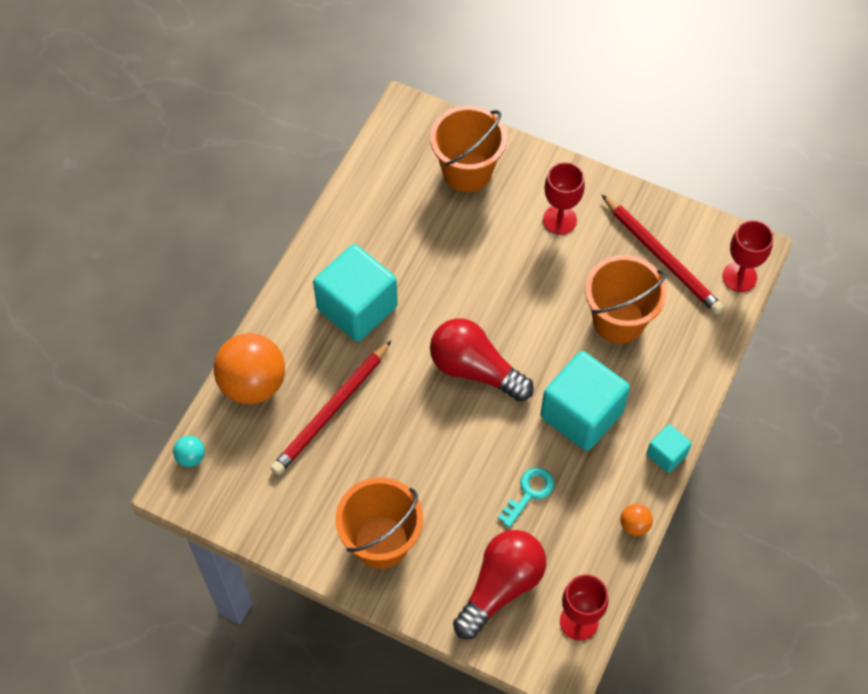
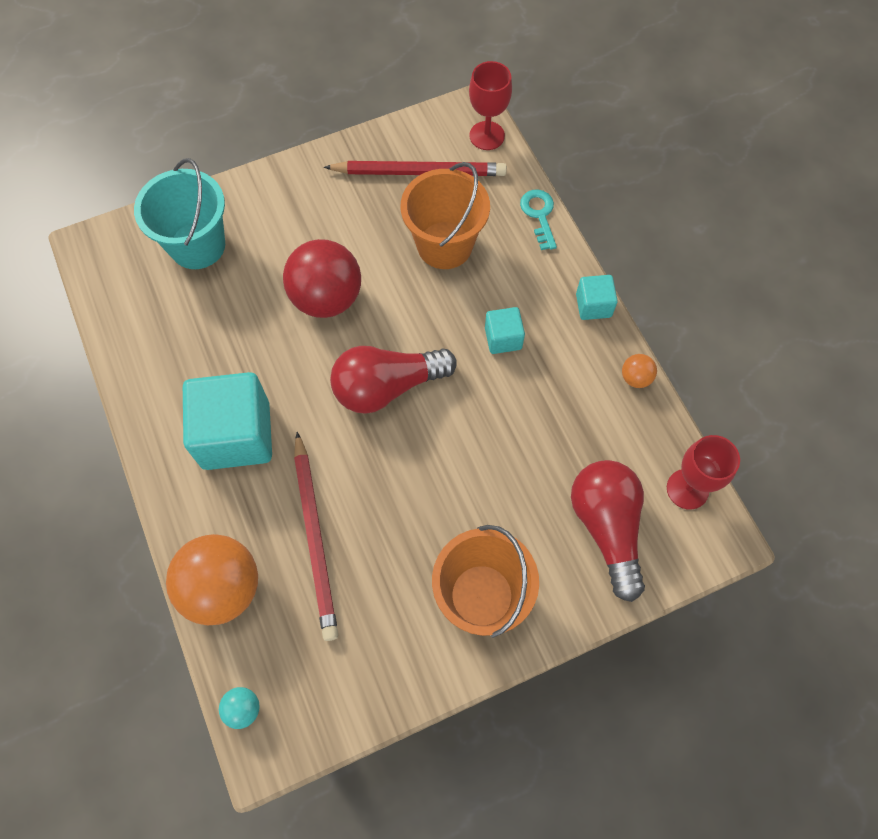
camera: 50 degrees left, 5 degrees up
orange bucket [430,105,507,192] -> turquoise bucket [134,158,225,269]
turquoise key [498,467,554,528] -> turquoise key moved to [520,189,557,250]
turquoise cube [541,351,630,451] -> turquoise cube [485,307,525,354], size x0.49
red goblet [543,162,585,235] -> none
none -> red ball [283,239,361,318]

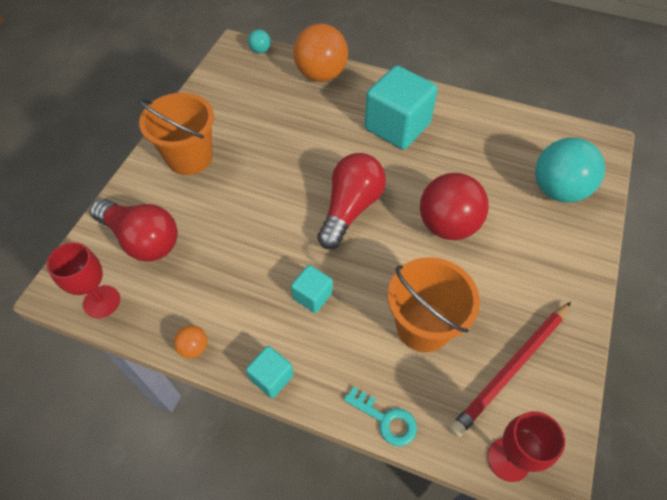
camera: 135 degrees right, 10 degrees down
turquoise bucket [134,158,225,269] -> turquoise ball [535,138,605,203]
red pencil [294,432,338,641] -> none

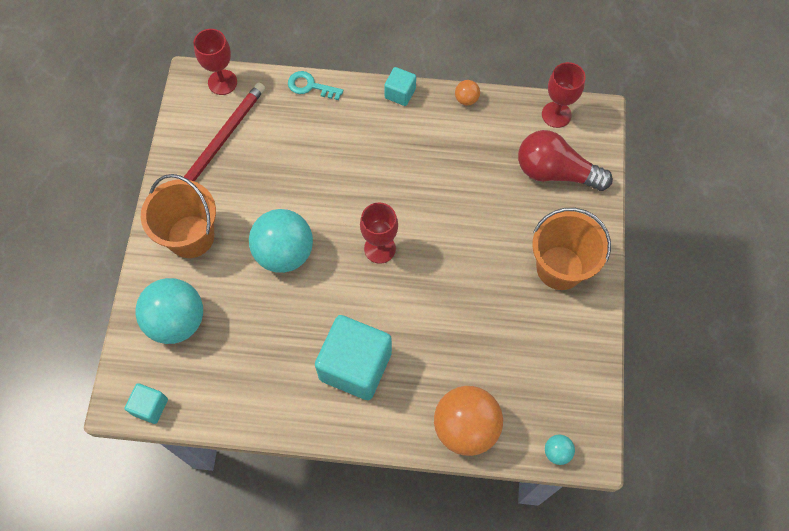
camera: 165 degrees right, 10 degrees up
turquoise cube [291,265,333,313] -> turquoise cube moved to [125,383,168,424]
red light bulb [317,153,386,249] -> red goblet [360,203,398,264]
orange bucket [388,257,480,352] -> orange bucket moved to [141,174,216,258]
red ball [420,173,489,240] -> turquoise ball [249,209,313,273]

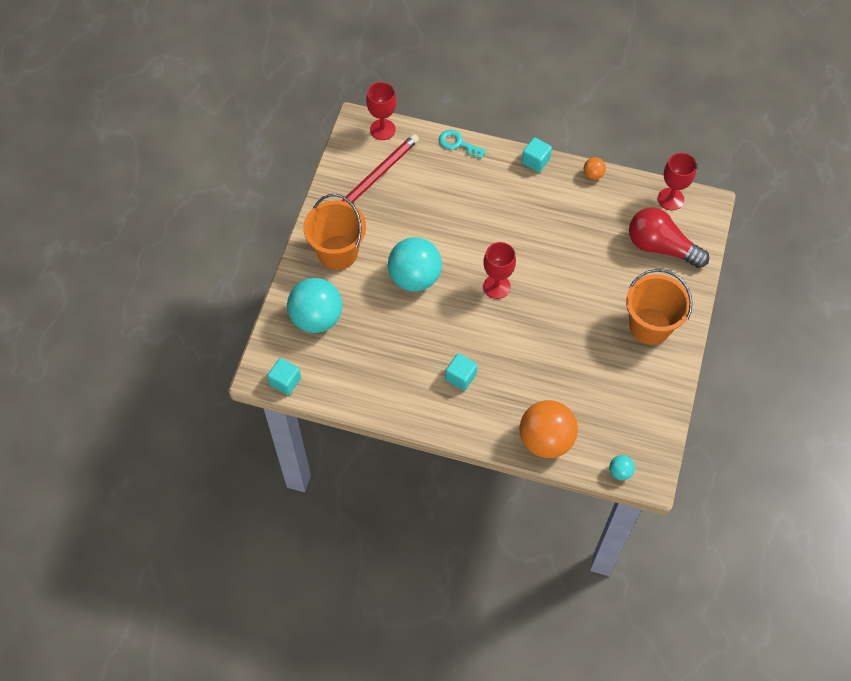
camera: 10 degrees right, 5 degrees down
turquoise cube [315,315,392,400] -> turquoise cube [445,353,478,391], size x0.49

